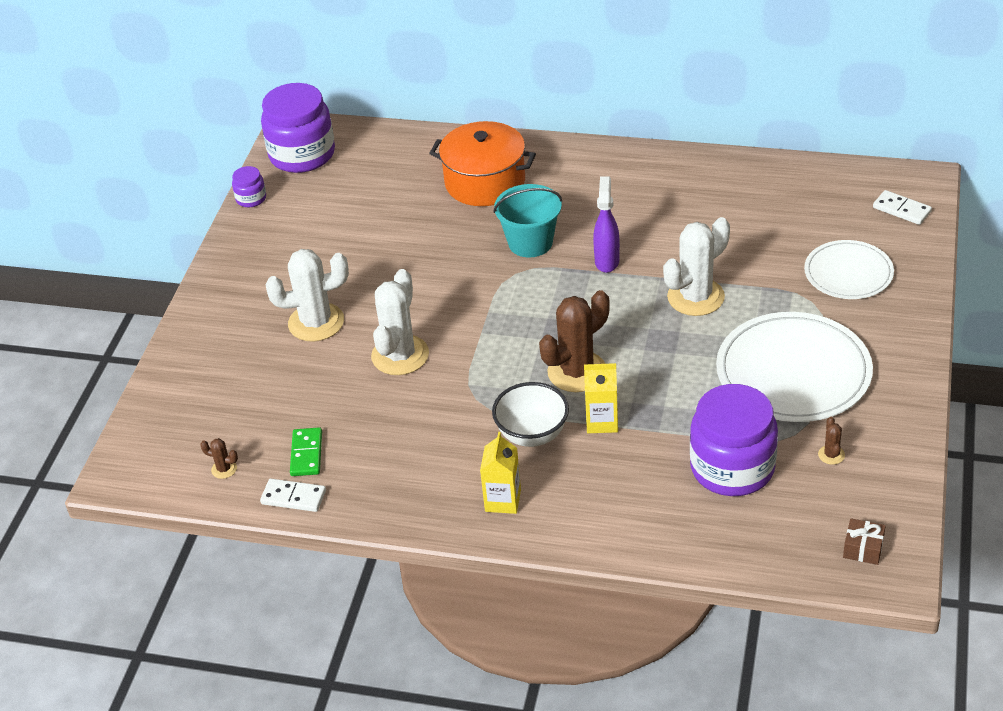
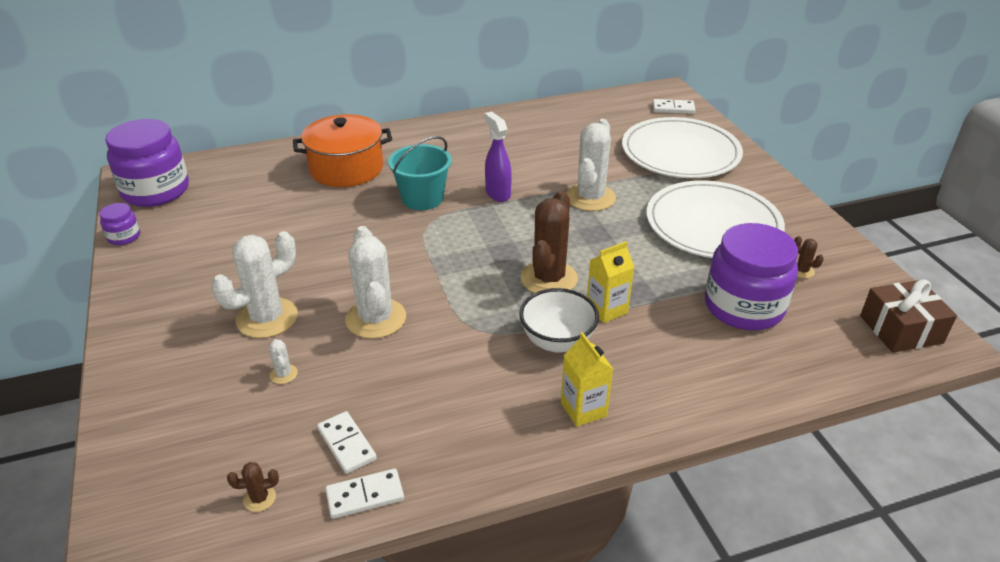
camera: 35 degrees left, 5 degrees down
green domino [290,427,322,476] -> white domino [317,411,377,474]
white plate [804,240,894,299] -> white plate [622,117,743,178], size x1.65
brown gift [843,518,886,565] -> brown gift [860,279,957,353], size x1.78
none -> white cactus [269,339,298,384]

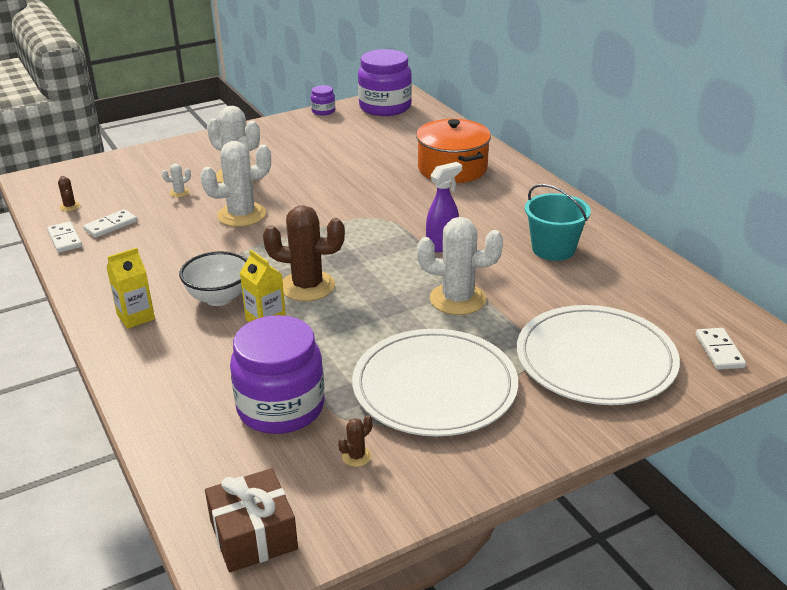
camera: 80 degrees right, 5 degrees down
turquoise bucket [388,136,452,210] -> turquoise bucket moved to [525,184,591,261]

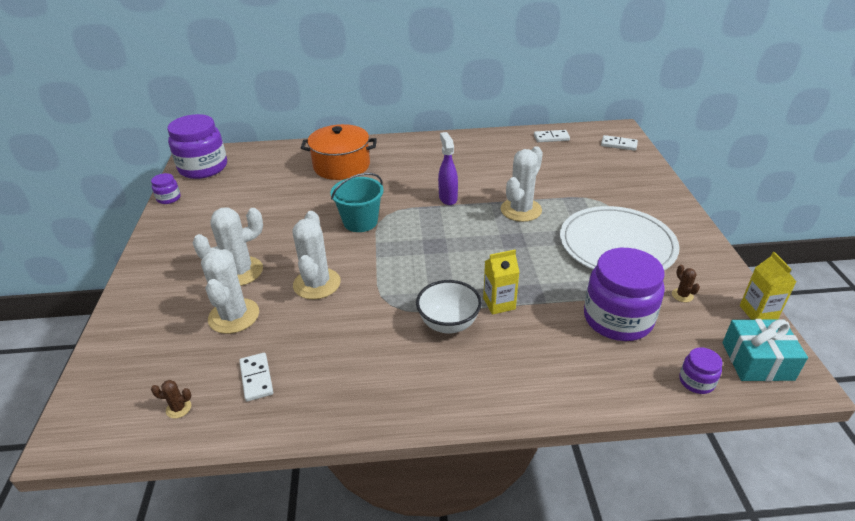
camera: 65 degrees left, 5 degrees up
white domino [47,221,82,253] -> white domino moved to [534,130,570,142]
yellow carton [106,248,155,329] -> yellow carton moved to [740,252,796,320]
white cactus [162,163,191,197] -> white cactus [201,249,259,334], size x2.38
brown gift [205,468,298,573] -> turquoise gift [722,319,808,381]
brown cactus [263,205,345,301] -> none
white plate [517,305,680,405] -> none
turquoise bucket [525,184,591,261] -> turquoise bucket moved to [331,173,384,232]
none -> purple jar [679,347,723,394]

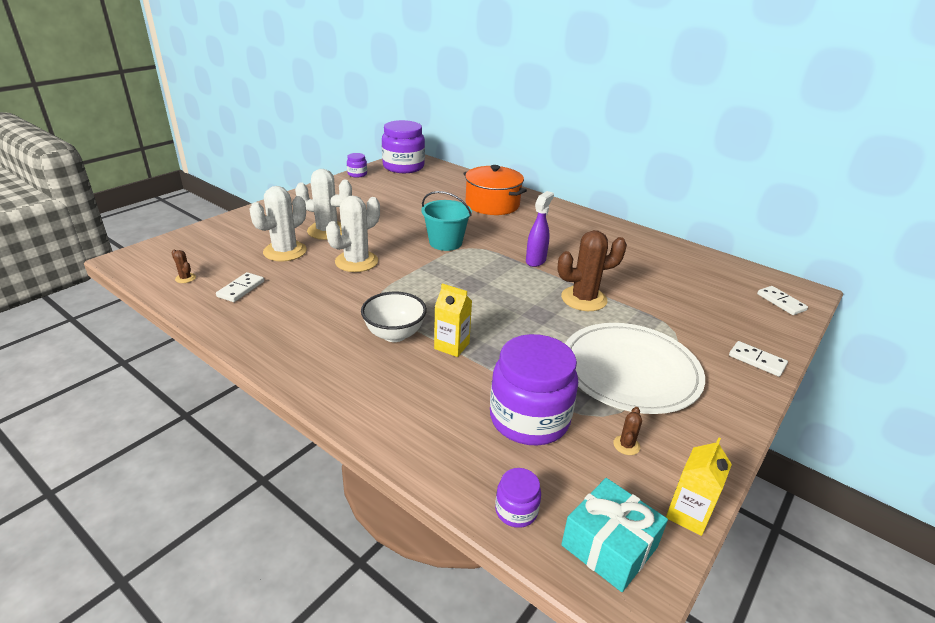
camera: 40 degrees right, 5 degrees down
white cactus [501,146,543,222] -> brown cactus [557,230,627,311]
white domino [534,130,570,142] -> white domino moved to [729,341,788,377]

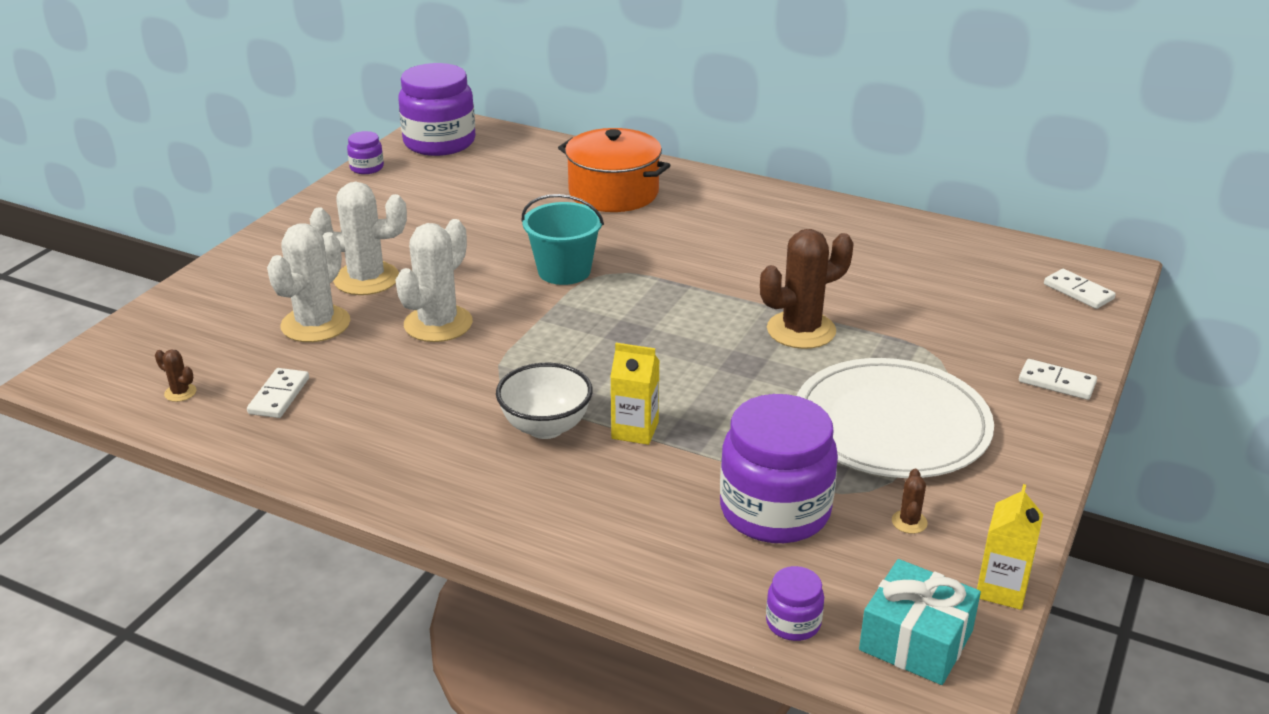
camera: 10 degrees left, 0 degrees up
purple spray bottle [526,191,554,267] -> none

